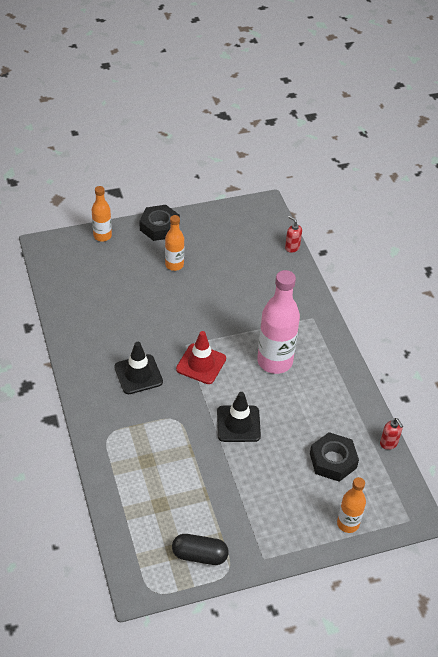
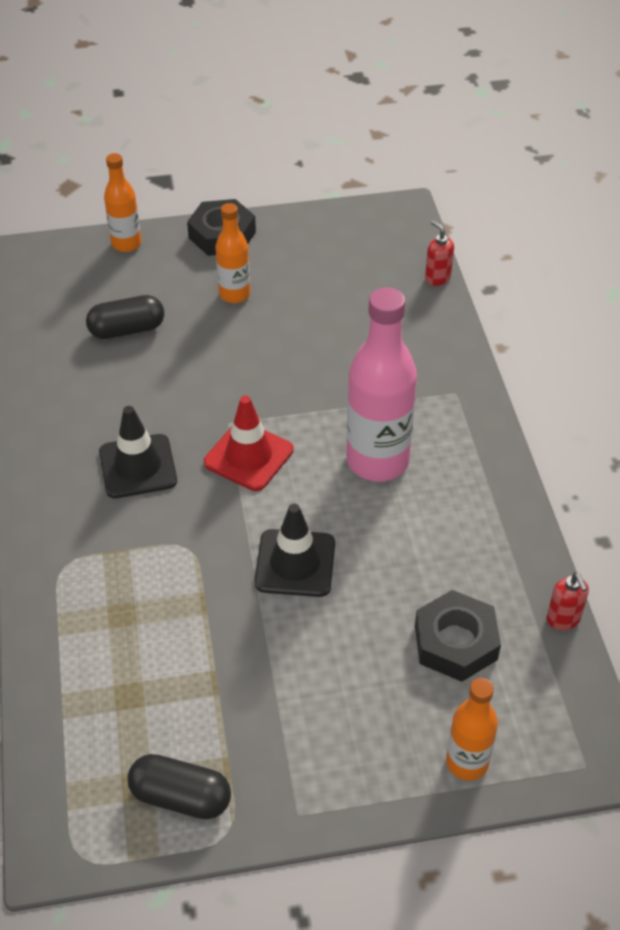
camera: 10 degrees right, 0 degrees up
none -> black capsule [86,295,164,339]

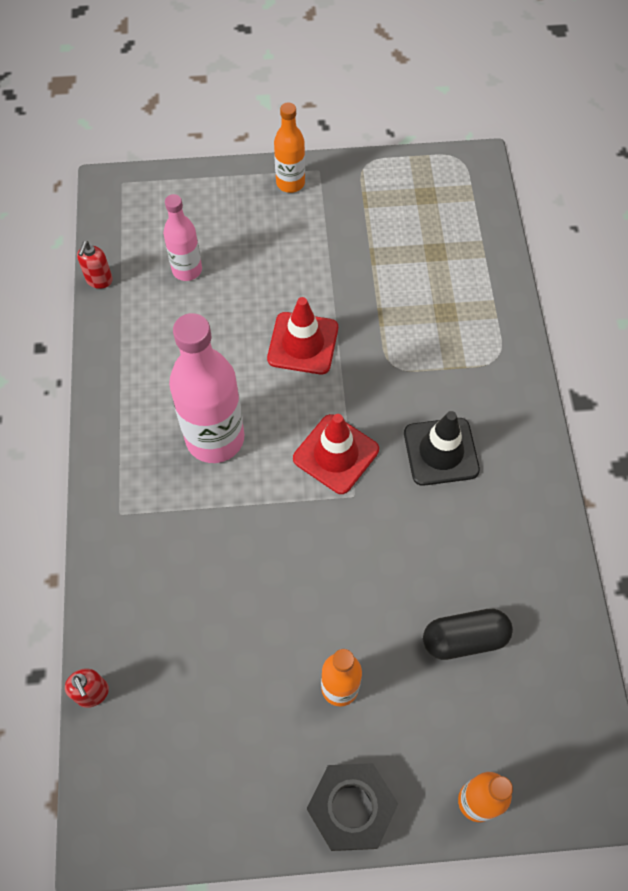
camera: 175 degrees left, 15 degrees up
black capsule [128,754,231,819] -> none
black traffic cone [254,504,335,597] -> red traffic cone [267,297,338,374]
black nut [415,590,501,682] -> pink bottle [163,194,202,281]
orange bottle [446,678,498,780] -> orange bottle moved to [274,103,305,193]
red soap dispenser [547,572,589,631] -> red soap dispenser turned 150 degrees counterclockwise [77,241,113,289]

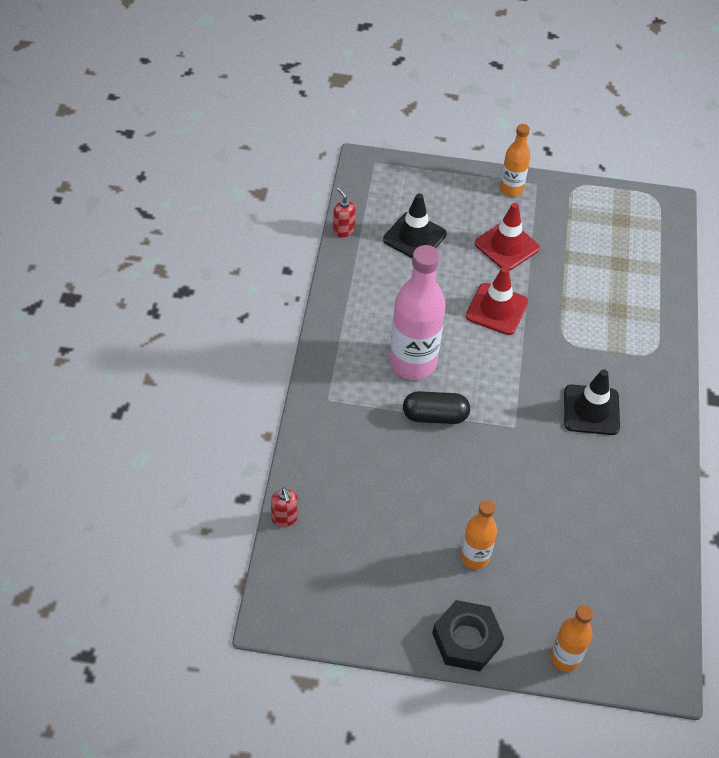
camera: 10 degrees right, 10 degrees down
red soap dispenser [77,241,113,289] -> red soap dispenser turned 120 degrees clockwise [333,187,356,237]
pink bottle [163,194,202,281] -> black traffic cone [383,193,447,258]
red traffic cone [293,414,379,494] -> red traffic cone moved to [475,203,540,271]
black capsule [423,609,513,660] -> black capsule moved to [403,391,470,424]

